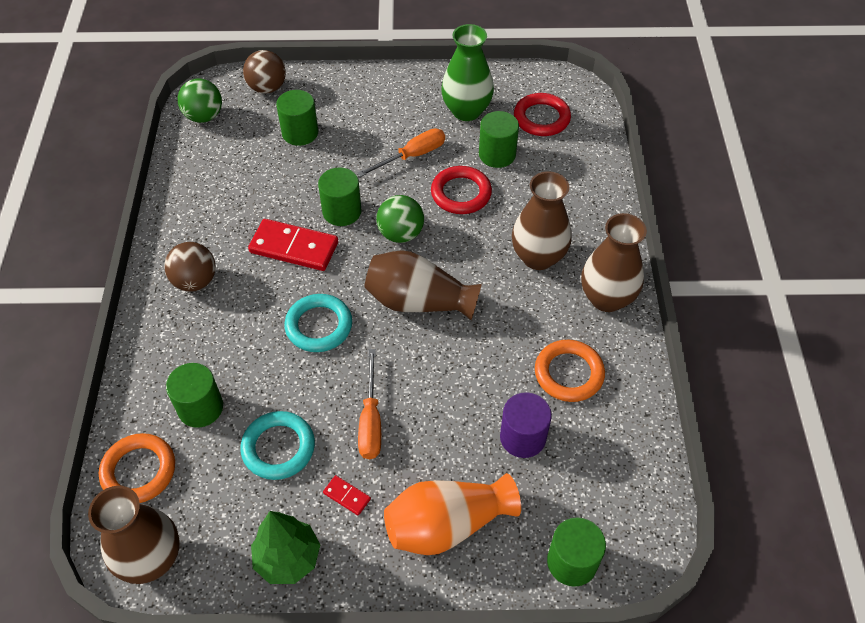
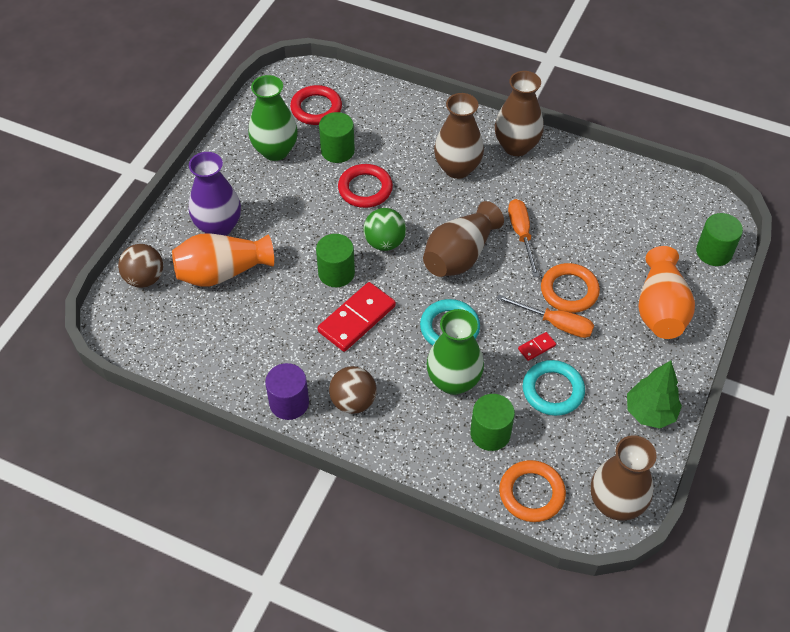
camera: 65 degrees left, 0 degrees up
green ball [178,79,222,123] -> none
green cylinder [276,90,318,146] -> orange vase [172,234,274,286]
red domino [323,475,371,516] -> red domino moved to [518,332,556,361]
orange screwdriver [357,129,445,177] -> orange screwdriver moved to [508,199,539,277]
purple cylinder [500,392,552,458] -> purple cylinder moved to [265,363,309,420]
orange ring [535,340,605,402] -> orange ring moved to [541,263,600,313]
none -> purple vase [189,152,241,236]
none -> green vase [427,309,484,395]

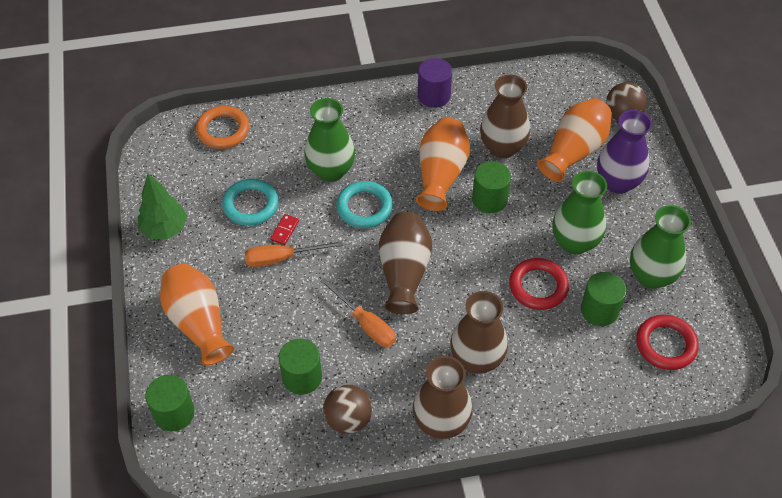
camera: 145 degrees right, 0 degrees up
red domino [317,282,396,352] -> orange vase [416,117,470,211]
brown ball [329,366,377,414] -> brown ball moved to [323,385,372,434]
green ball [363,208,406,251] -> none
green cylinder [470,394,515,451] -> green cylinder moved to [279,339,322,395]
orange ring [541,263,600,313] -> none
brown vase [591,435,657,521] -> brown vase moved to [480,75,530,158]
none -> green vase [552,171,607,255]

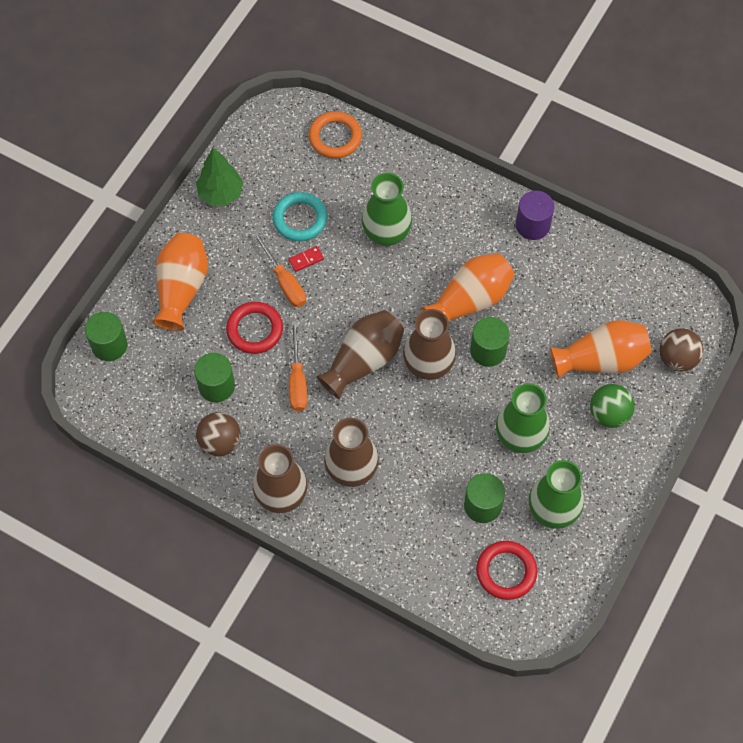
camera: 40 degrees right, 10 degrees up
orange screwdriver [245,241,343,267] -> orange screwdriver turned 150 degrees counterclockwise [253,231,306,307]
turquoise ring [336,181,393,228] -> none
brown vase [480,75,530,158] -> brown vase moved to [403,309,456,380]
red ring [509,258,569,310] -> red ring moved to [226,302,283,354]
purple vase [597,110,652,194] -> green ball [590,384,634,428]

